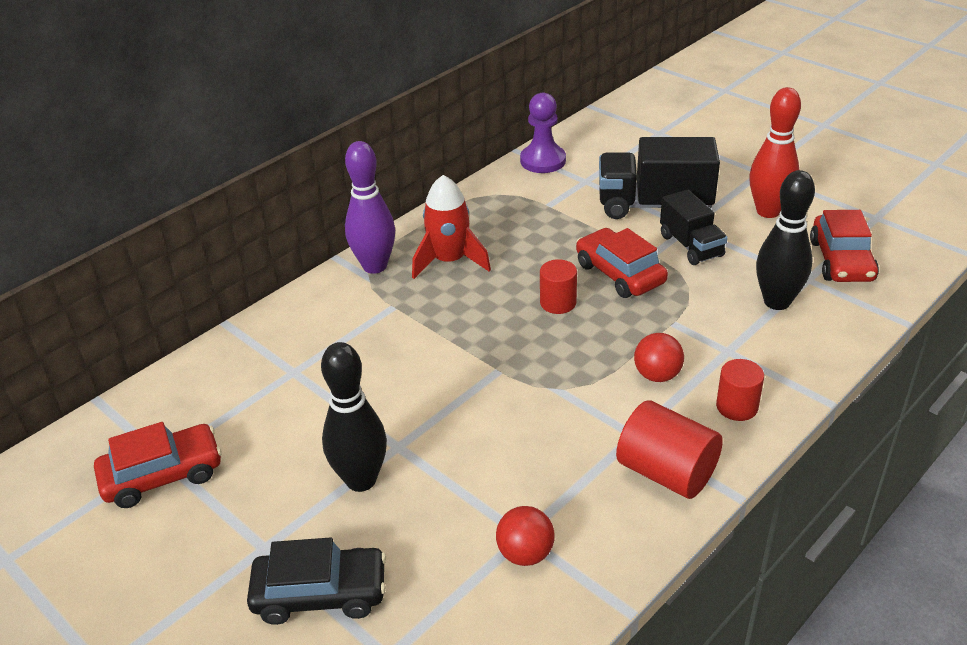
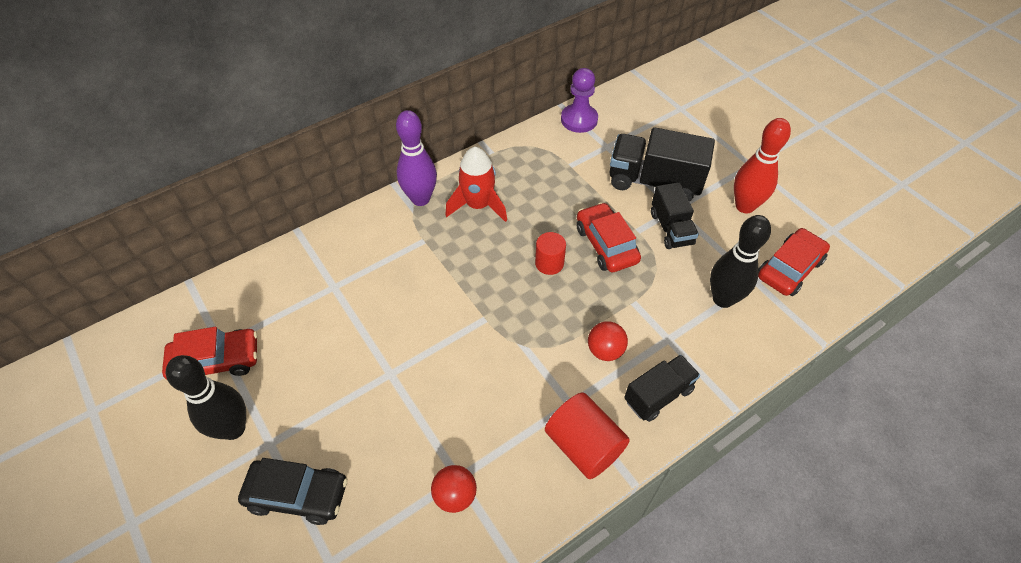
camera: 10 degrees right, 15 degrees up
black bowling pin [321,342,387,492] -> black bowling pin moved to [166,355,246,440]
red cylinder [716,359,764,421] -> black truck [624,354,700,422]
red car [810,210,879,282] -> red car turned 150 degrees counterclockwise [758,228,830,296]

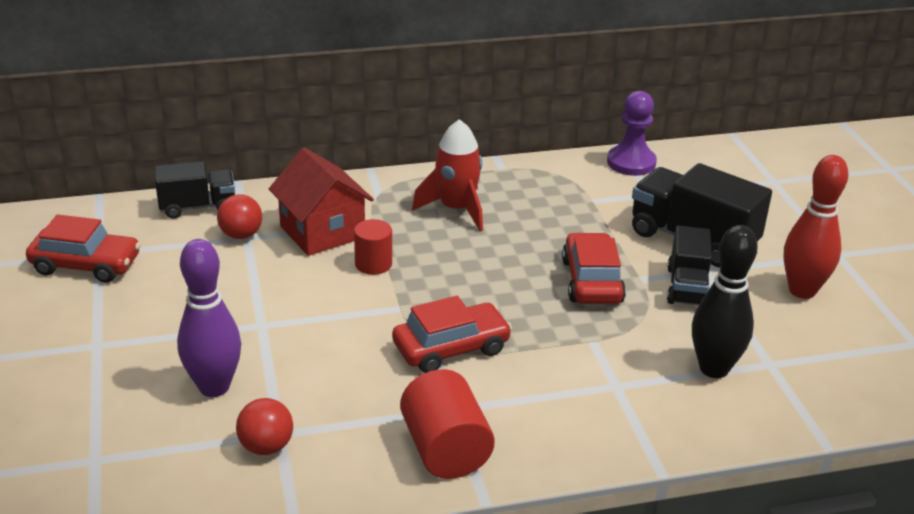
camera: 20 degrees right, 20 degrees down
black bowling pin [166,355,246,440] -> none
black car [238,458,348,525] -> none
purple bowling pin [396,110,437,206] -> purple bowling pin moved to [177,239,241,397]
red cylinder [535,232,566,275] -> red cylinder moved to [354,219,392,275]
red ball [588,321,628,361] -> red ball moved to [217,194,262,239]
black truck [624,354,700,422] -> black truck moved to [154,161,235,219]
red car [758,228,830,296] -> red car moved to [392,296,512,373]
none -> red house [269,148,374,256]

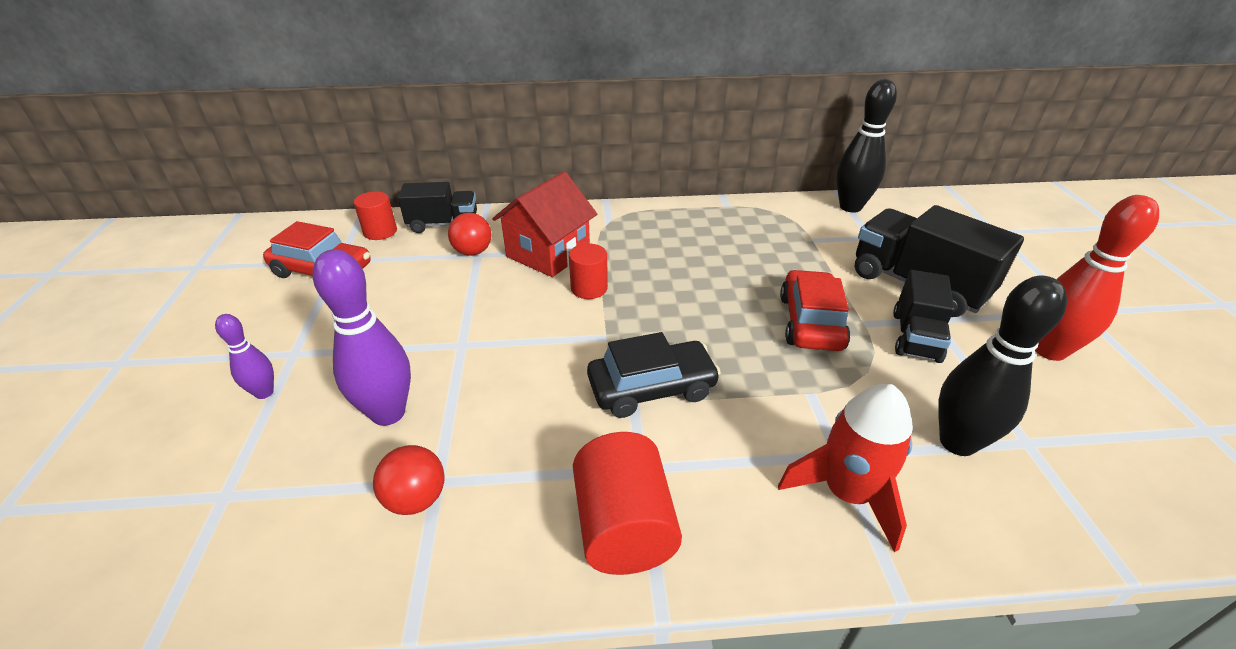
camera: 10 degrees right, 5 degrees up
red house [269,148,374,256] -> red house turned 60 degrees clockwise [492,171,597,277]
red car [392,296,512,373] -> black car [587,332,721,418]
red rocket [412,119,483,231] -> red rocket moved to [778,384,913,552]
purple pawn [607,91,657,176] -> black bowling pin [836,79,897,213]
none -> purple bowling pin [215,314,274,399]
none -> red cylinder [354,191,397,240]

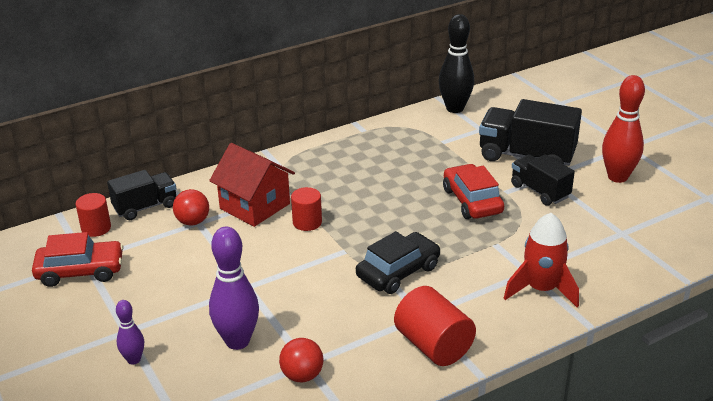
camera: 25 degrees left, 5 degrees down
red house [492,171,597,277] -> red house turned 60 degrees counterclockwise [209,143,295,227]
black truck [893,270,954,363] -> black truck turned 150 degrees clockwise [511,154,575,206]
black bowling pin [938,275,1067,456] -> none

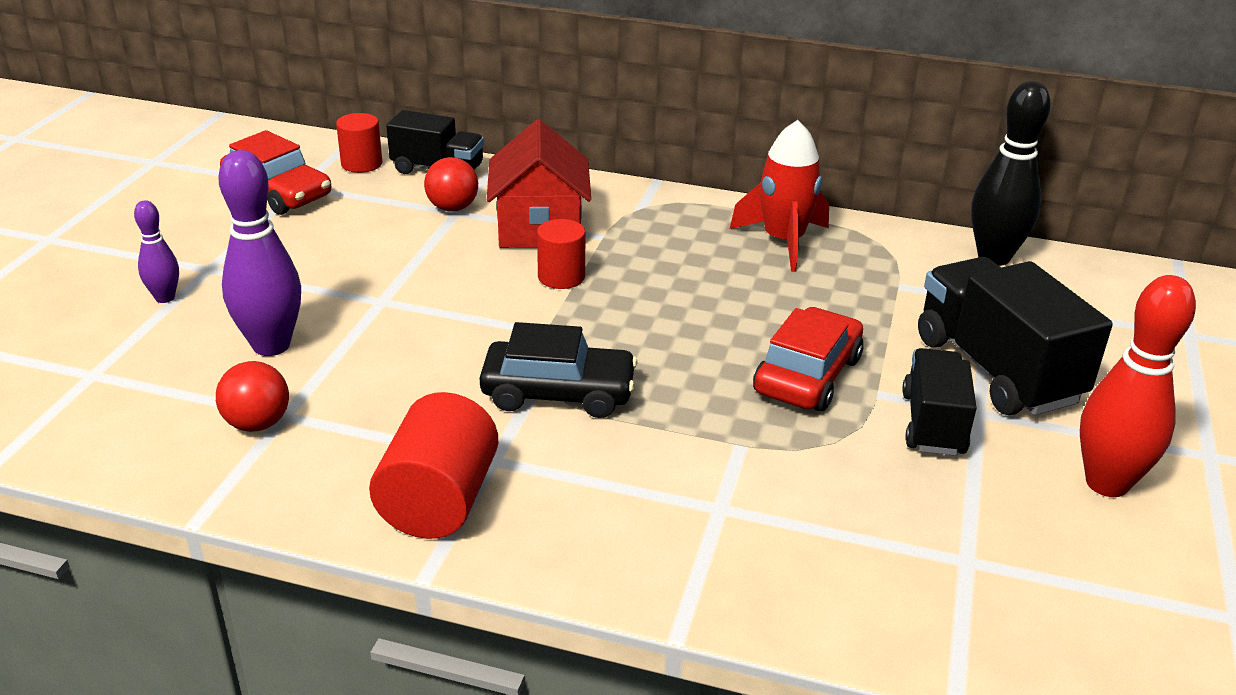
camera: 45 degrees right, 0 degrees up
red rocket [504,213,579,308] -> red rocket moved to [730,120,829,272]

